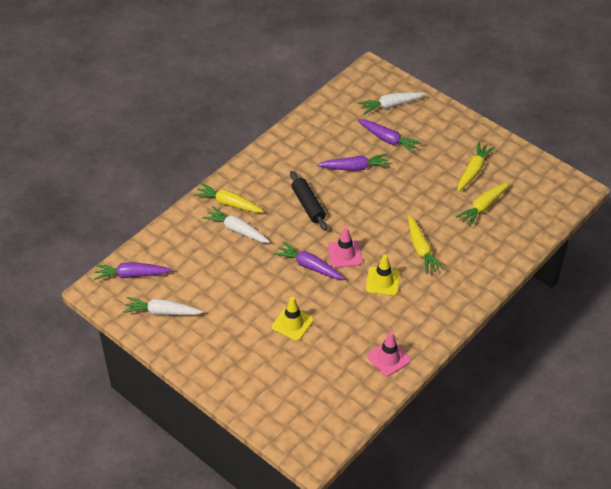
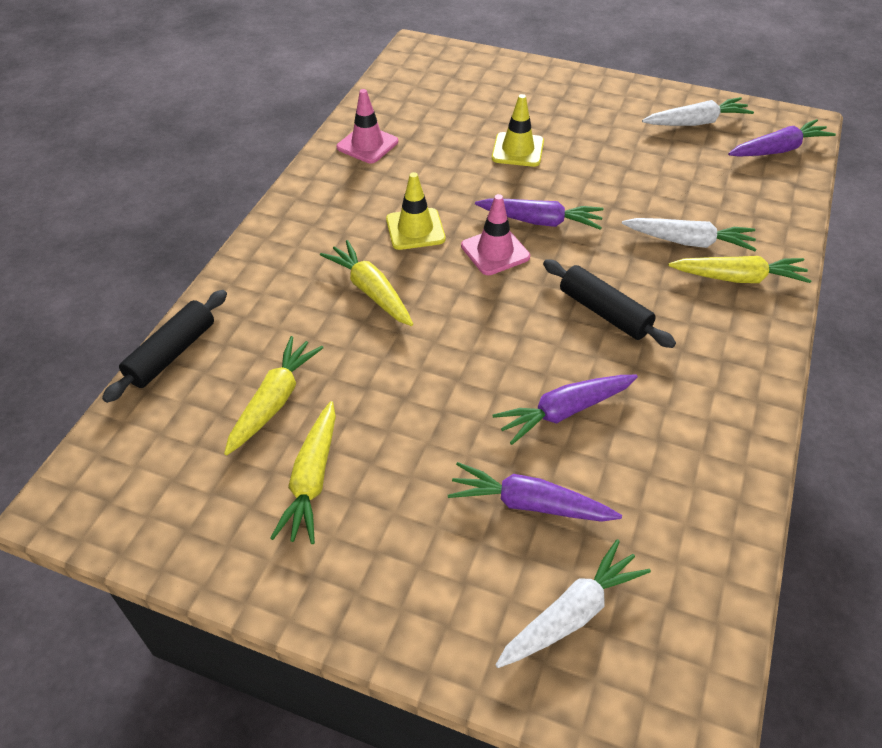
camera: 160 degrees right, 0 degrees up
none -> black rolling pin [102,290,227,403]

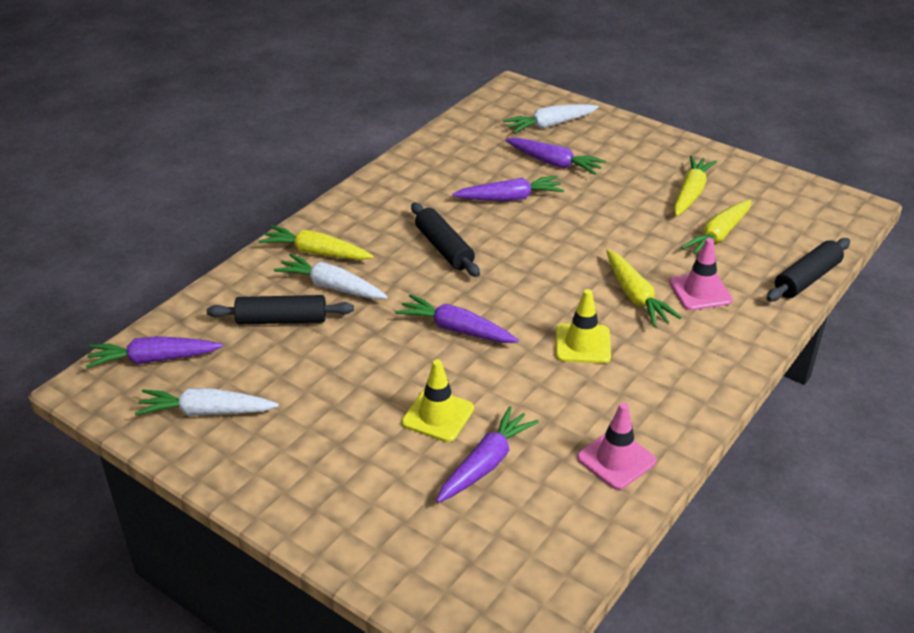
camera: 165 degrees left, 10 degrees down
pink traffic cone [461,194,530,275] -> pink traffic cone moved to [669,238,733,310]
none -> black rolling pin [207,295,354,324]
none -> purple carrot [436,406,539,503]

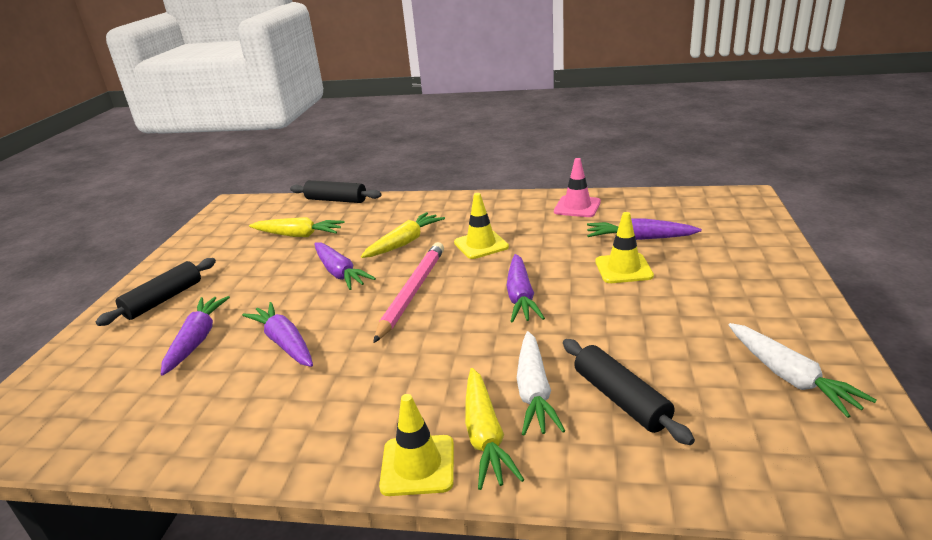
camera: 115 degrees left, 10 degrees down
purple carrot [86,336,223,368] -> purple carrot moved to [314,242,376,290]
black rolling pin [411,203,480,277] -> black rolling pin moved to [96,258,216,326]
white carrot [503,104,599,133] -> none
pink traffic cone [669,238,733,310] -> none
yellow carrot [674,155,717,216] -> none
none -> pink pencil [373,242,444,343]
none -> yellow traffic cone [379,394,454,496]

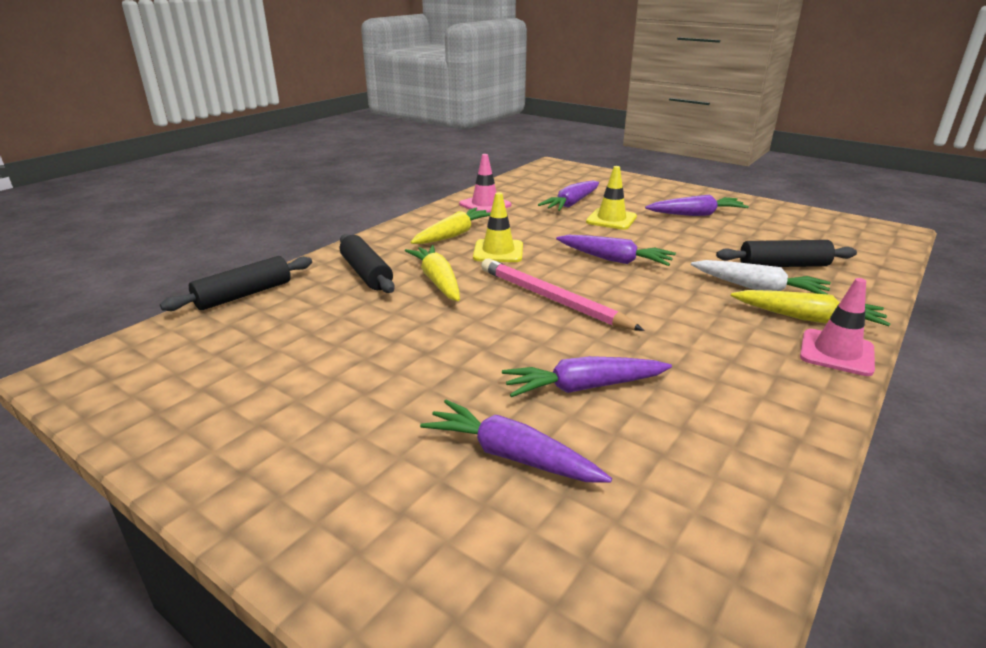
camera: 65 degrees left, 0 degrees up
black rolling pin [96,258,216,326] -> black rolling pin moved to [340,234,395,293]
yellow carrot [249,217,345,237] -> yellow carrot moved to [410,208,491,244]
purple carrot [314,242,376,290] -> purple carrot moved to [645,195,749,216]
yellow traffic cone [379,394,454,496] -> pink traffic cone [800,278,875,376]
white carrot [729,323,877,418] -> none

